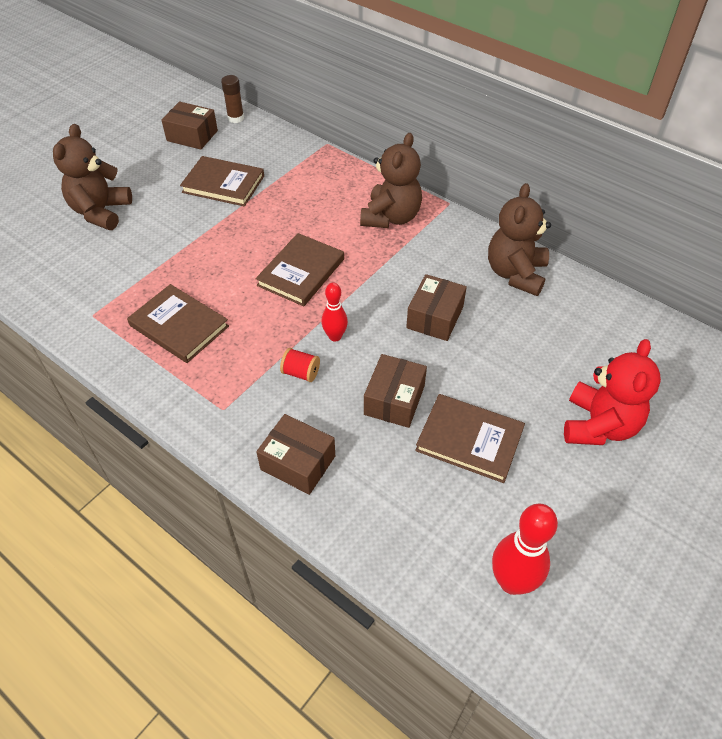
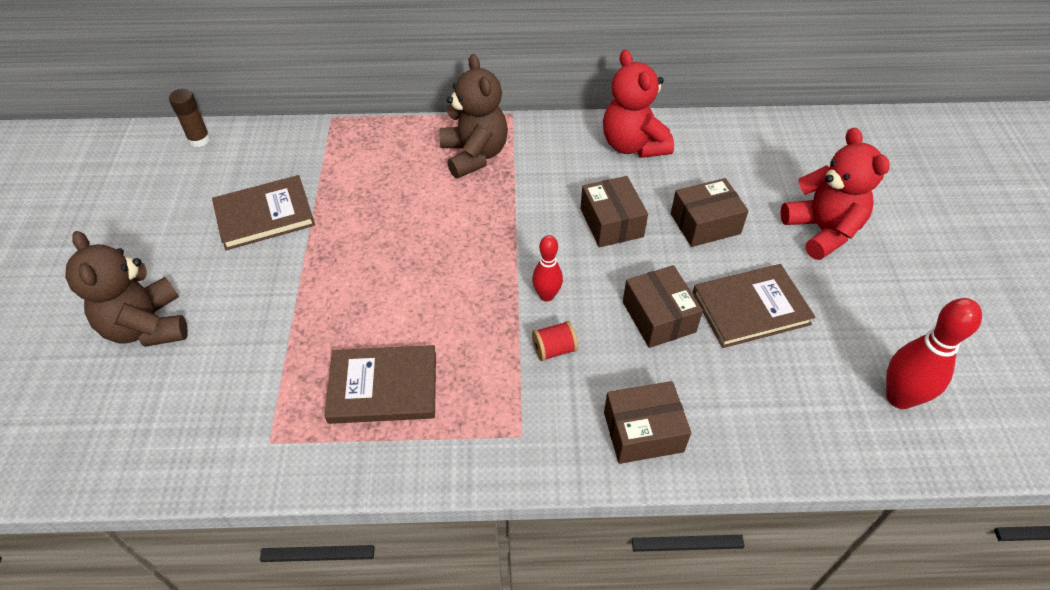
camera: 40 degrees left, 0 degrees up
brown box [162,101,218,150] -> brown box moved to [671,178,749,247]
brown book [256,233,344,306] -> none
brown teddy bear [488,183,551,296] -> red teddy bear [603,50,674,158]

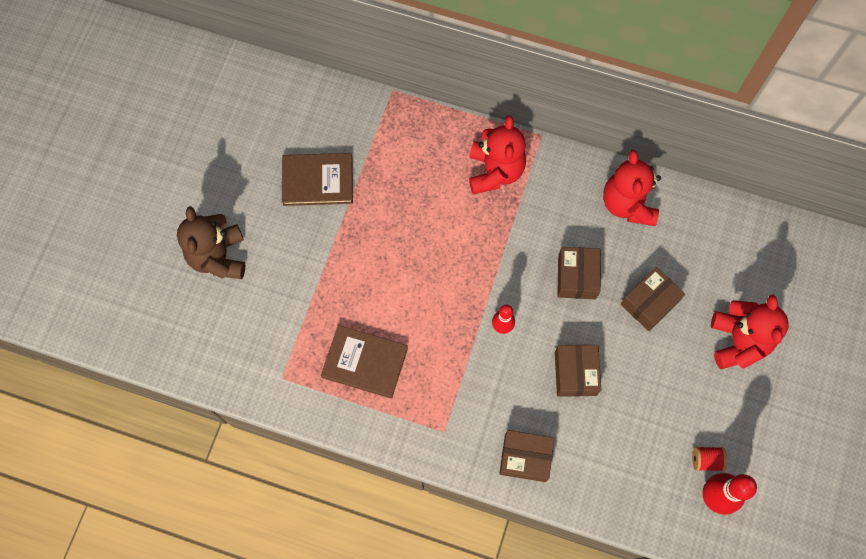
camera: 20 degrees right, 20 degrees up
brown glue stick [169,89,211,147] -> none
brown teddy bear [439,54,508,178] -> red teddy bear [469,115,526,194]
red spool [532,321,578,361] -> red spool moved to [692,446,727,472]
brown box [671,178,749,247] -> brown box turned 45 degrees counterclockwise [621,267,685,331]
brown book [692,264,815,348] -> none

